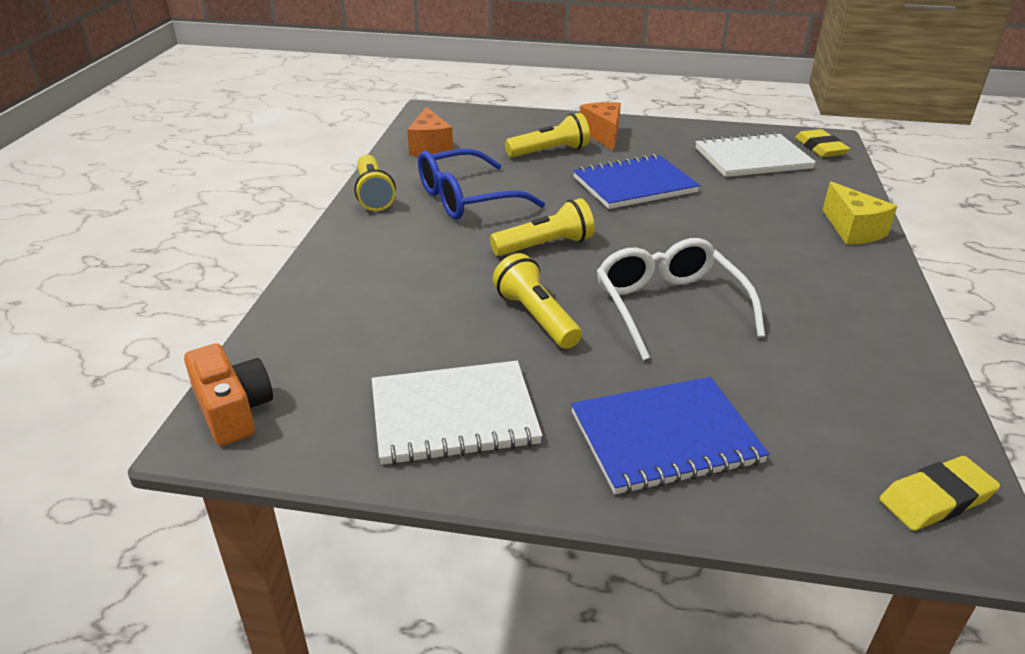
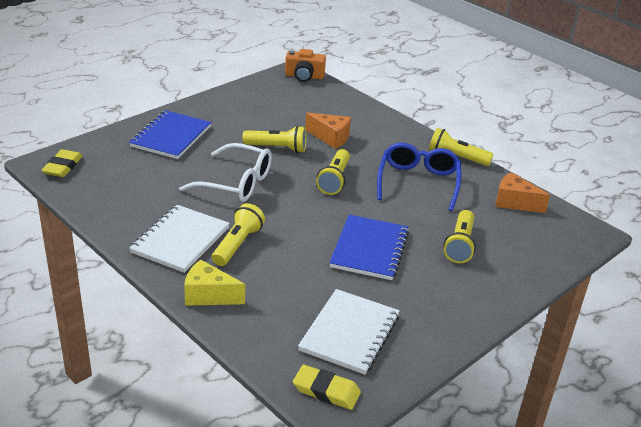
camera: 125 degrees right, 0 degrees up
white notebook [372,361,543,465] -> white notebook moved to [129,205,230,273]
orange cheese [580,102,621,151] -> orange cheese moved to [305,112,351,149]
none -> yellow flashlight [212,203,265,266]

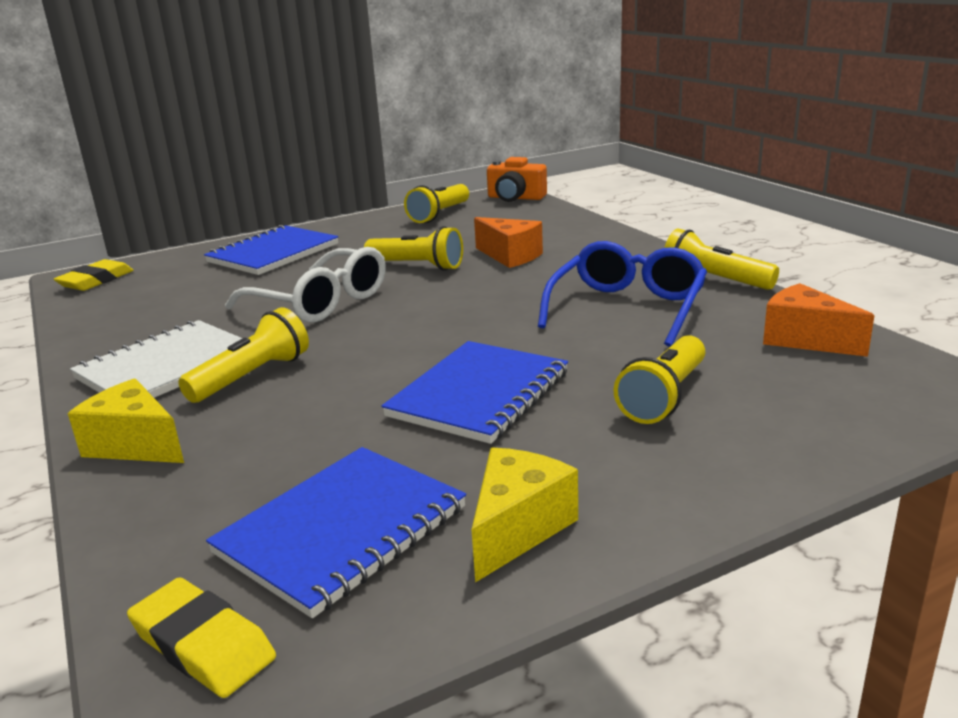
camera: 20 degrees right, 10 degrees down
white notebook [298,289,400,375] -> blue notebook [206,447,466,618]
yellow flashlight [316,149,350,195] -> yellow flashlight moved to [404,184,469,223]
none -> yellow cheese [471,447,578,583]

